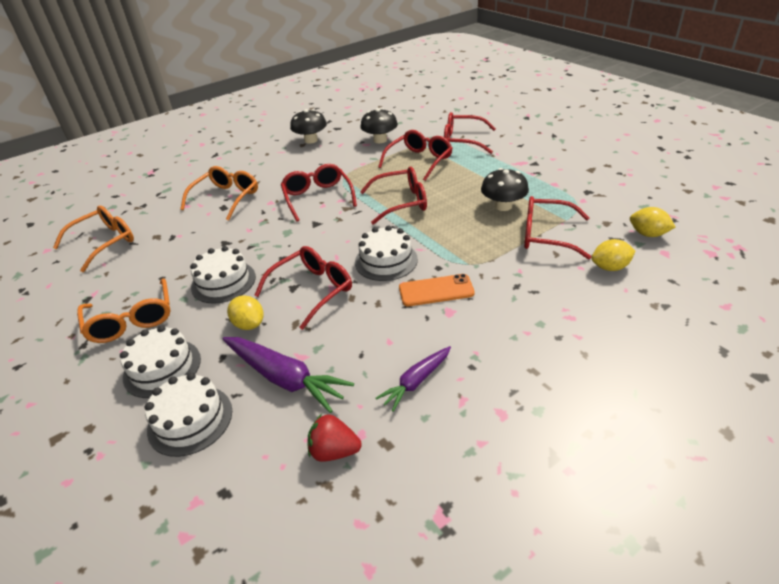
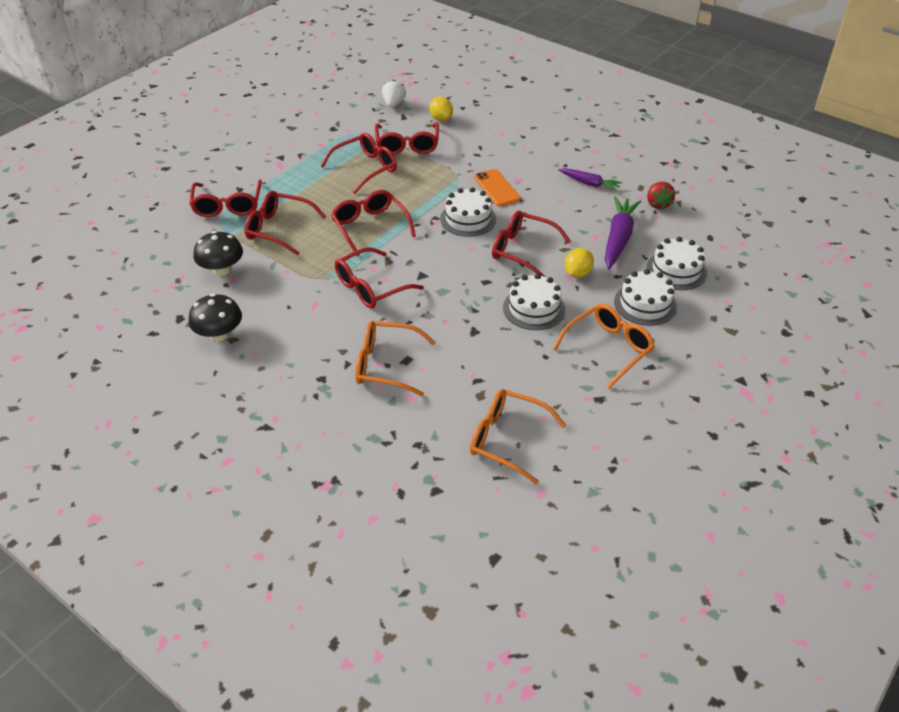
camera: 110 degrees left, 5 degrees up
black mushroom [481,168,529,211] -> red glasses [320,133,397,194]
yellow lemon [630,207,675,237] -> white strawberry [382,80,406,108]

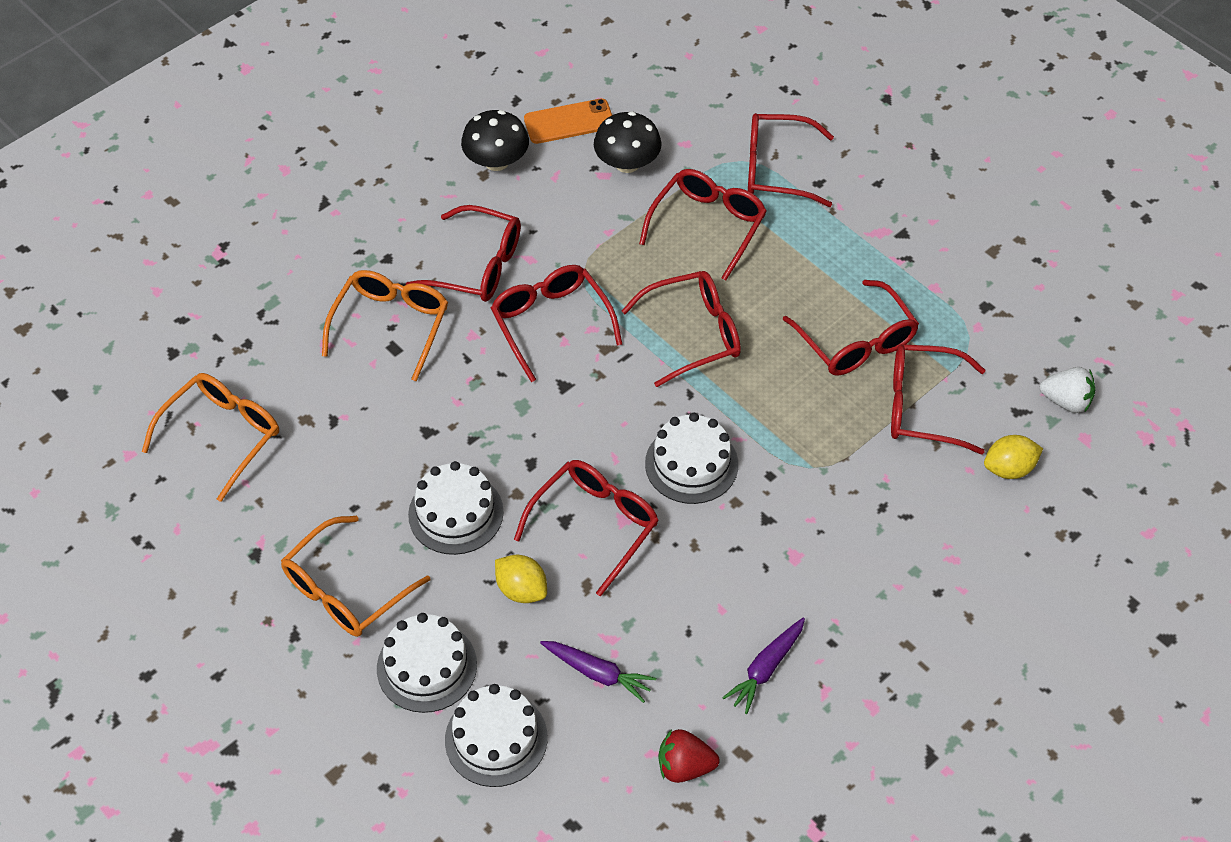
camera: 100 degrees right, 10 degrees up
orange phone [474,169,521,207] -> orange phone moved to [524,98,612,144]
orange glasses [553,304,655,389] -> orange glasses turned 75 degrees clockwise [281,516,430,637]
purple carrot [605,196,641,269] -> purple carrot [540,641,656,703], size x0.61
none -> red glasses [406,205,521,302]

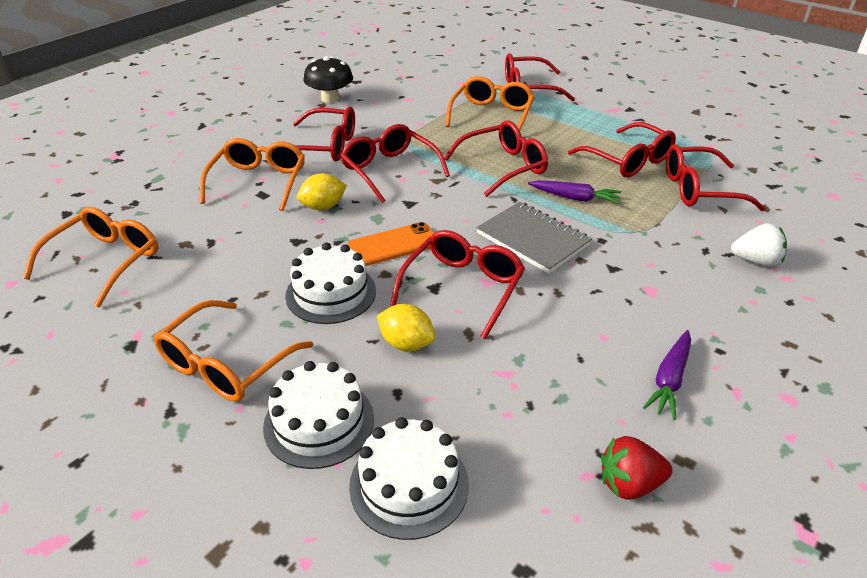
camera: 10 degrees left, 15 degrees down
orange phone [524,98,612,144] -> orange phone moved to [347,222,434,266]
purple carrot [540,641,656,703] -> purple carrot moved to [528,180,621,204]
black mushroom [594,111,662,173] -> none
red glasses [639,169,767,281] -> orange glasses [445,76,535,131]
white cake [645,413,738,504] -> grey notebook [476,202,592,274]
yellow lemon [984,435,1043,479] -> yellow lemon moved to [297,173,347,210]
white strawberry [1040,367,1095,413] -> white strawberry moved to [731,223,787,267]

